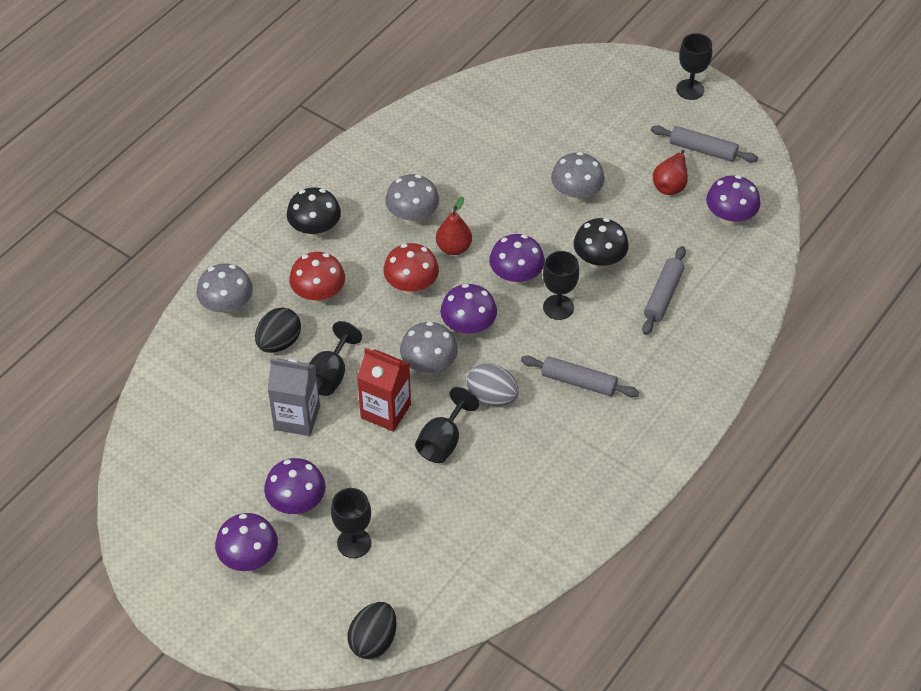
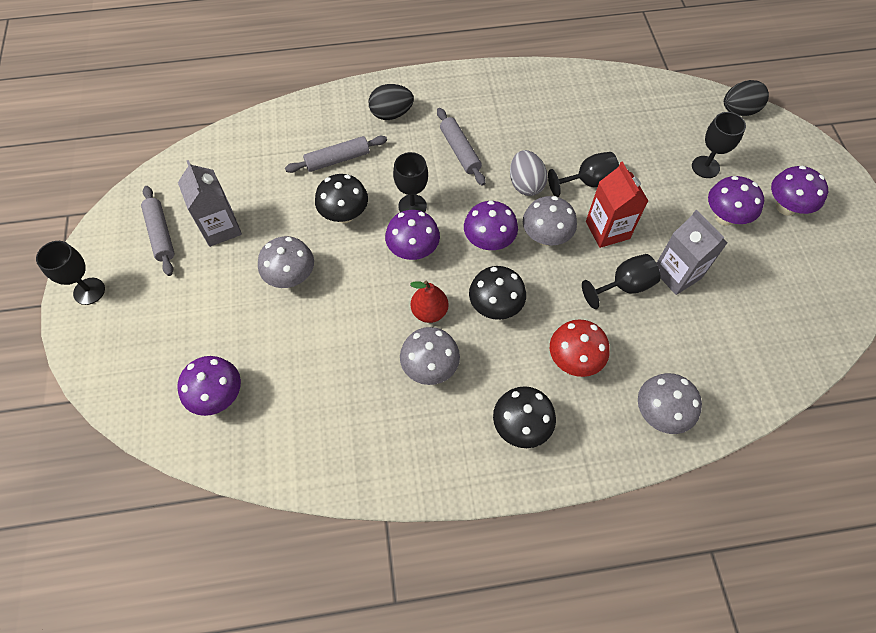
camera: 135 degrees left, 10 degrees up
black egg [255,307,301,353] -> black egg moved to [368,84,414,120]
red mushroom [383,243,439,295] -> black mushroom [469,266,526,320]
red pear [653,150,688,195] -> grey carton [178,160,242,247]
purple mushroom [706,175,761,226] -> purple mushroom moved to [177,356,241,416]

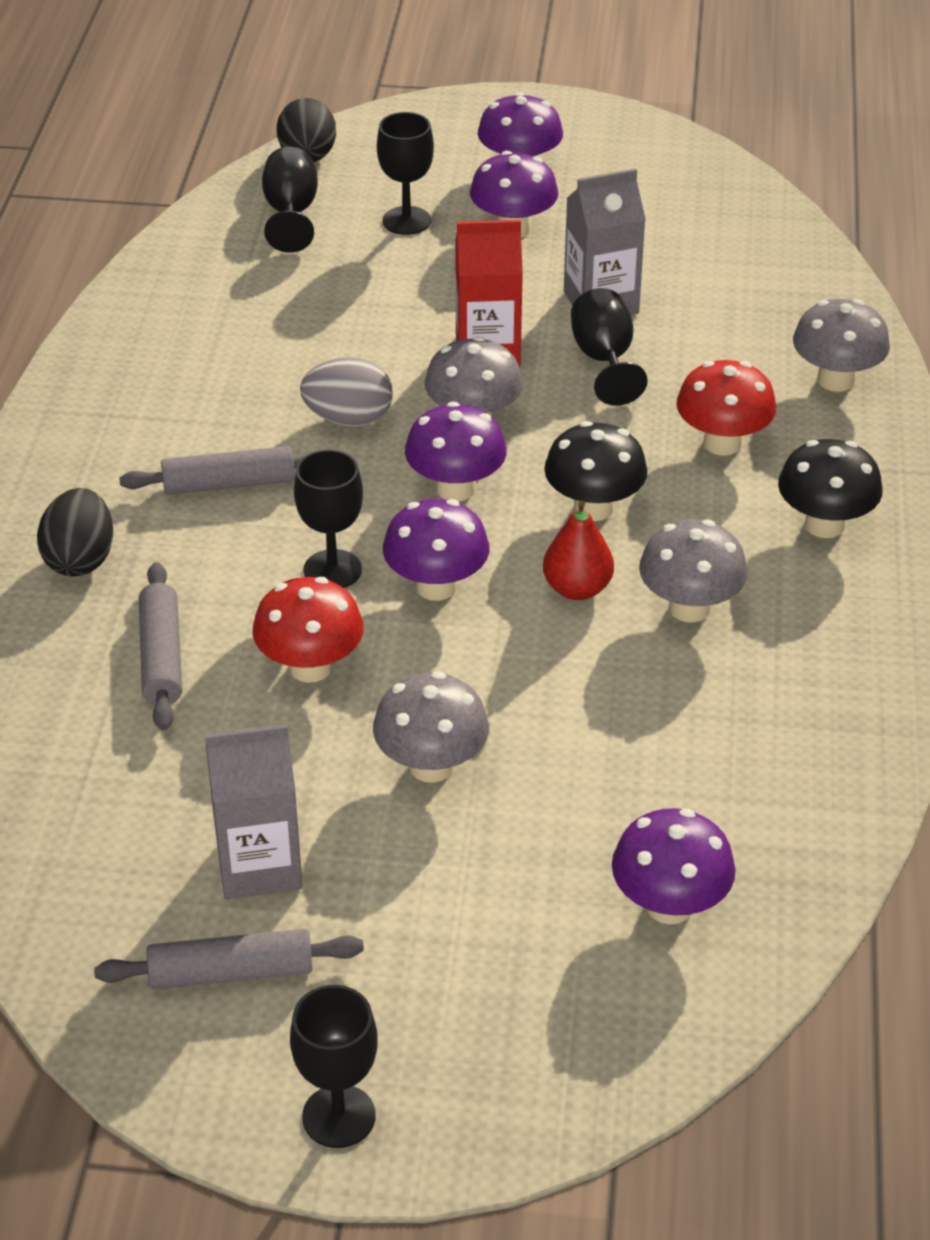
camera: 75 degrees left, 20 degrees down
black mushroom [315,174,368,223] -> red mushroom [253,577,364,683]
black goblet [548,152,619,197] -> black goblet moved to [262,147,318,253]

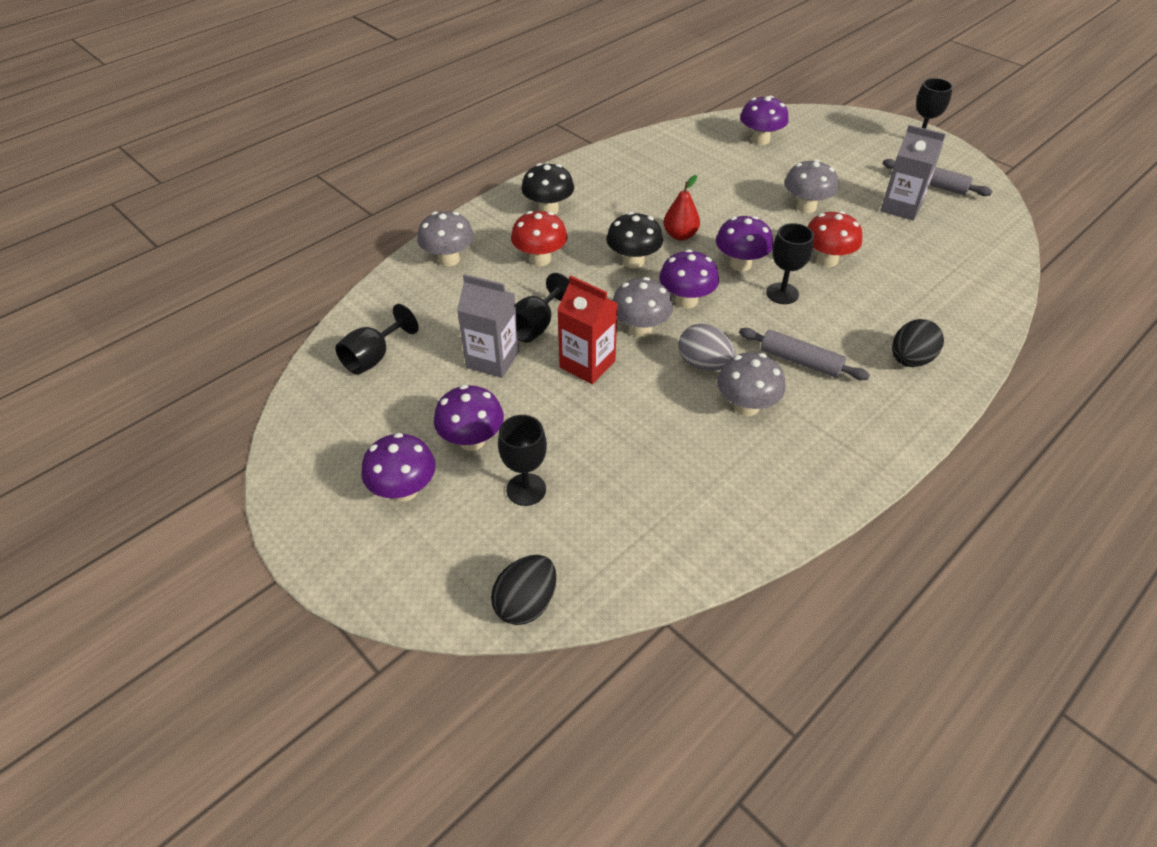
camera: 140 degrees left, 5 degrees up
grey rolling pin [139,562,182,730] -> none
black goblet [262,147,318,253] -> black goblet moved to [335,304,418,375]
grey mushroom [639,519,748,622] -> grey mushroom moved to [717,352,785,416]

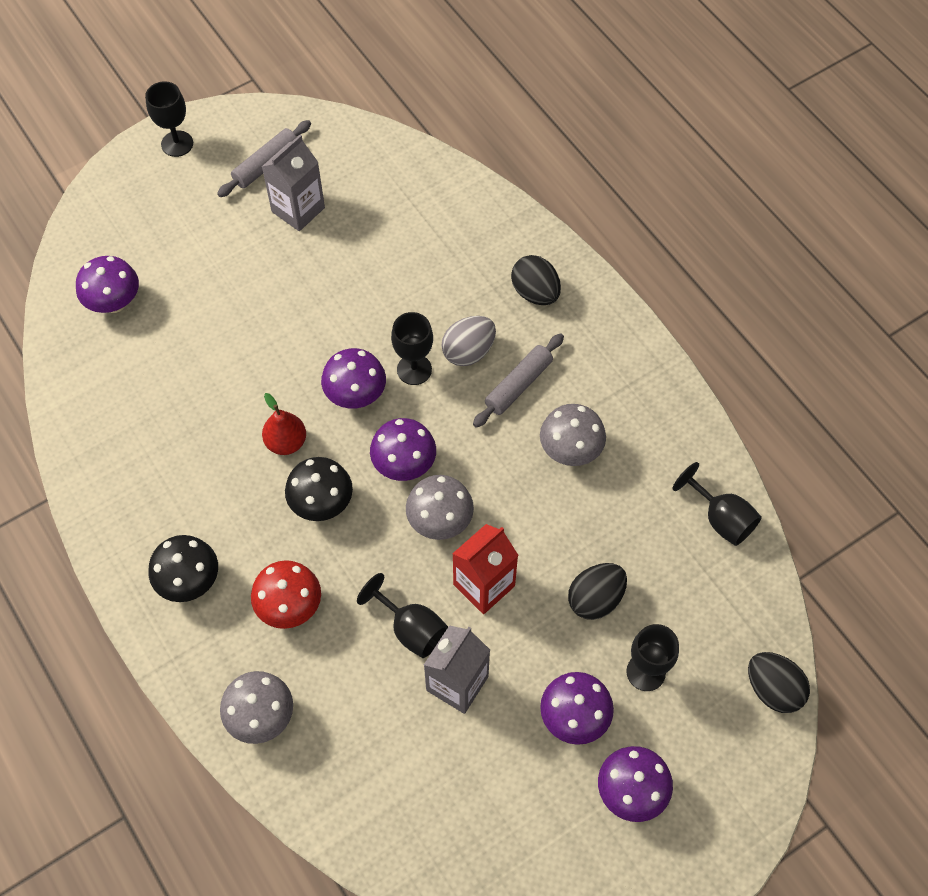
camera: 80 degrees left, 15 degrees up
black goblet [335,304,418,375] -> black goblet moved to [672,462,762,546]
grey egg [678,324,735,371] -> grey egg moved to [441,316,496,366]
grey mushroom [785,159,838,213] -> none
red mushroom [808,211,862,267] -> none
none -> black egg [568,563,627,620]

